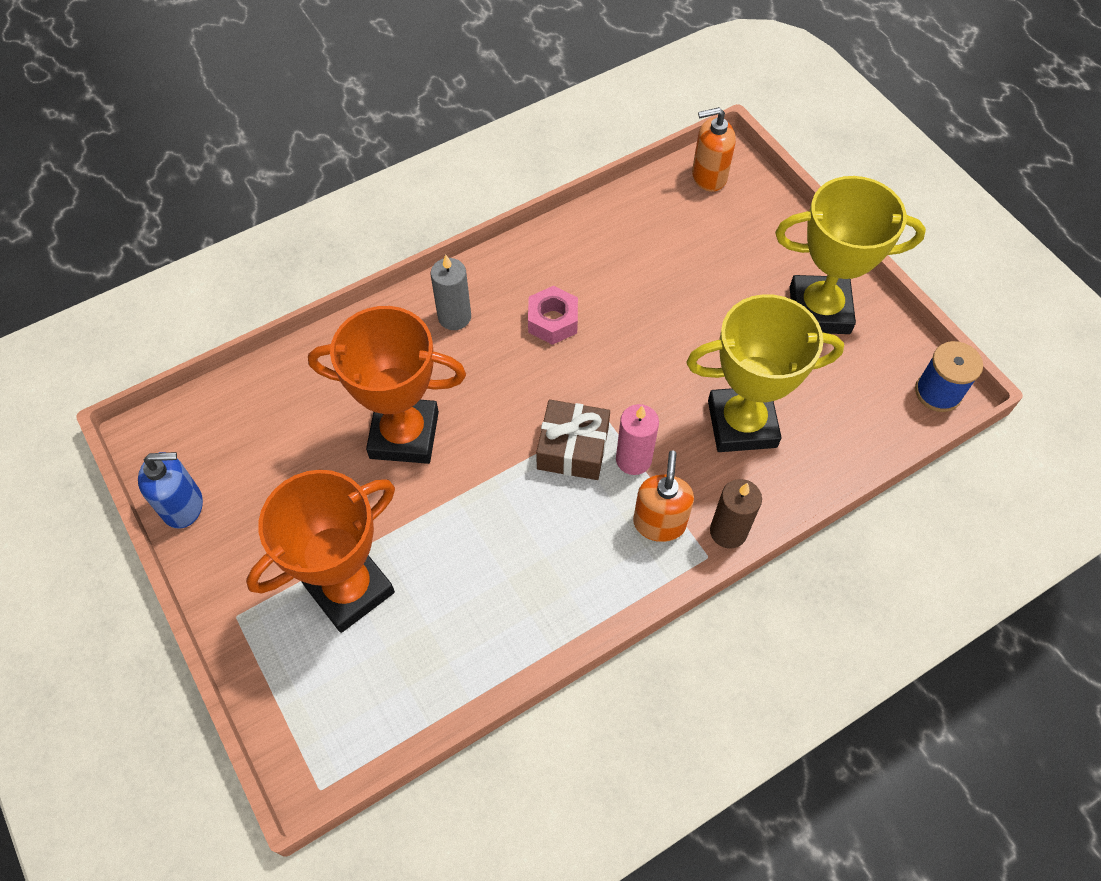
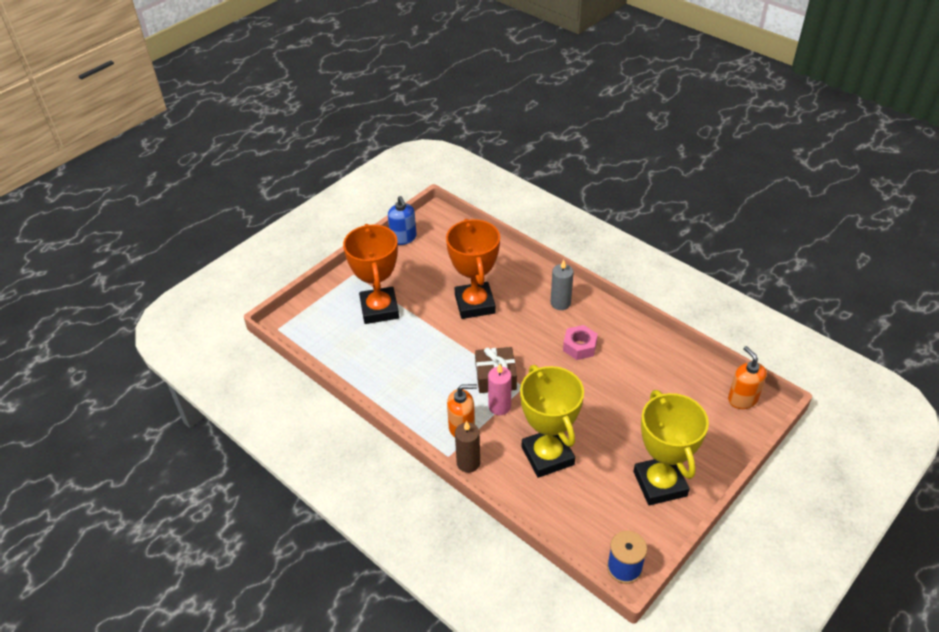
camera: 75 degrees right, 15 degrees down
orange trophy [246,470,395,633] -> orange trophy turned 45 degrees clockwise [343,224,399,324]

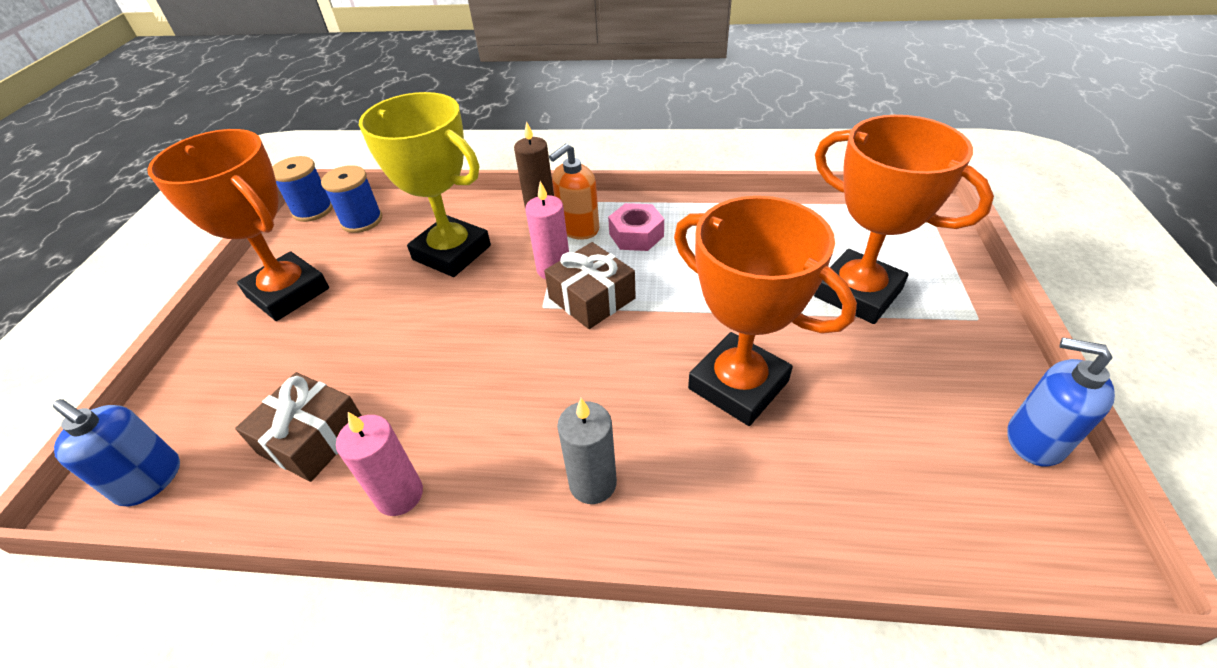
camera: 145 degrees right, 0 degrees up
pink nut [563,325,598,360] -> pink nut moved to [608,203,664,251]
yellow trophy [633,390,709,505] -> orange trophy [147,129,329,321]
orange soap dispenser [728,346,767,409] -> blue soap dispenser [53,399,180,507]
none -> brown gift [235,372,362,482]
none -> blue spool [321,165,382,233]
none -> pink candle [336,412,423,516]

